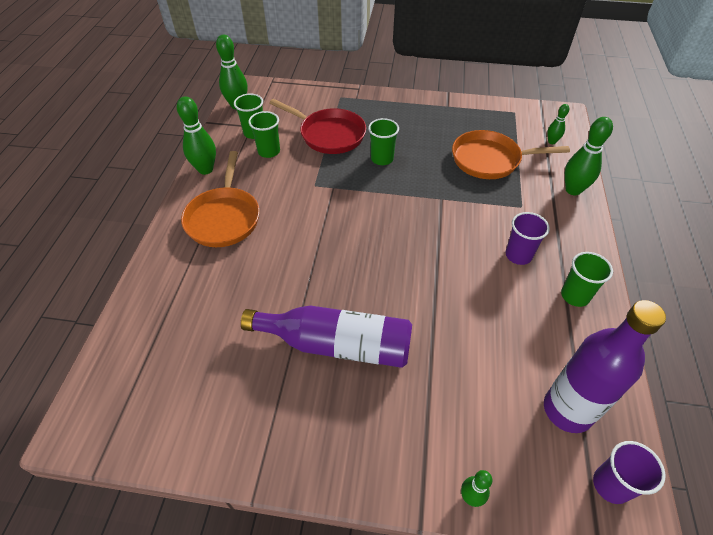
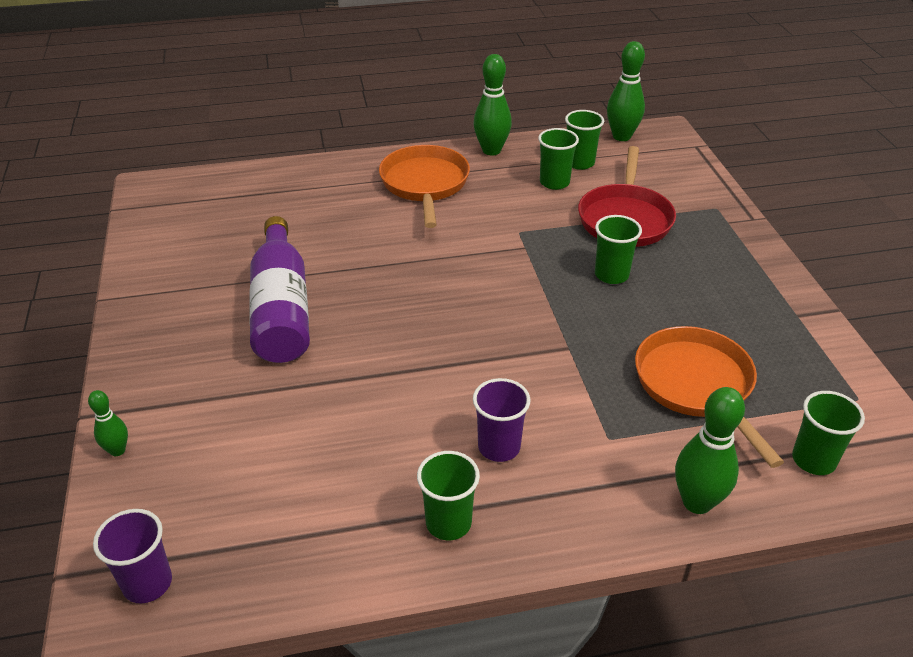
camera: 70 degrees right, 10 degrees down
orange pan [181,151,260,247] -> orange pan turned 105 degrees clockwise [379,145,470,228]
purple bottle [544,300,666,433] -> none
green bowling pin [547,104,569,144] -> green cup [792,391,865,475]

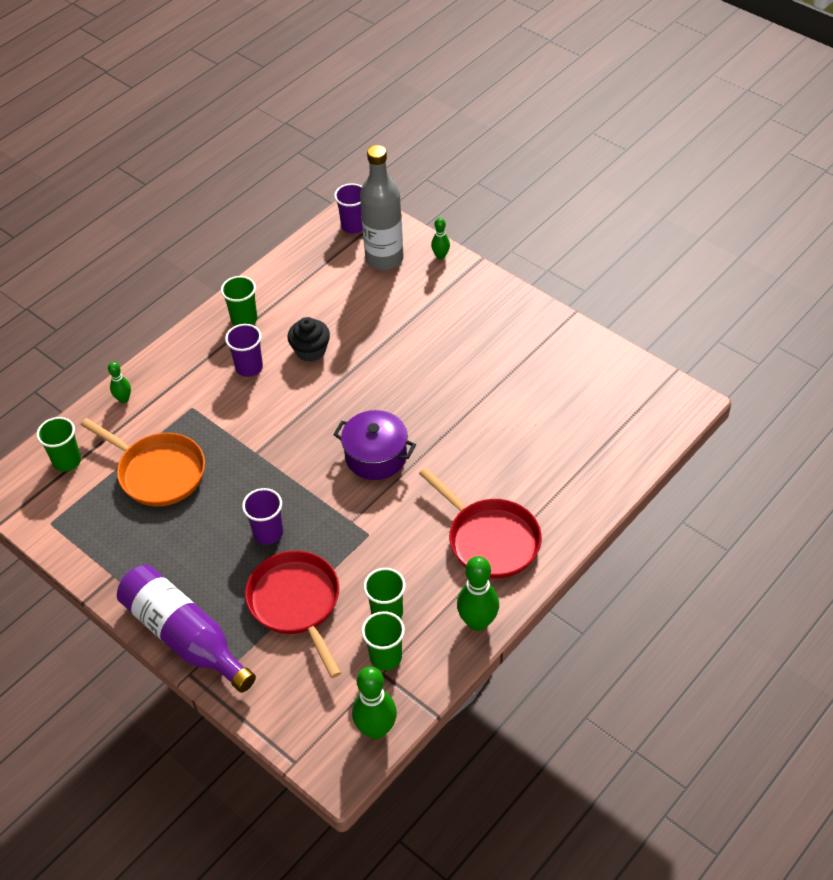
camera: 145 degrees right, 10 degrees up
purple bottle [249,216,310,363] -> purple bottle moved to [117,565,256,693]
orange pan [379,145,470,228] -> red pan [419,468,542,579]
green cup [595,215,642,284] -> purple cup [242,488,283,545]
green bowling pin [675,387,745,514] -> green bowling pin [108,362,131,403], size x0.55
none -> black cupcake [287,317,330,362]
none -> purple pot [333,410,416,480]
none -> grey bottle [360,145,404,270]

